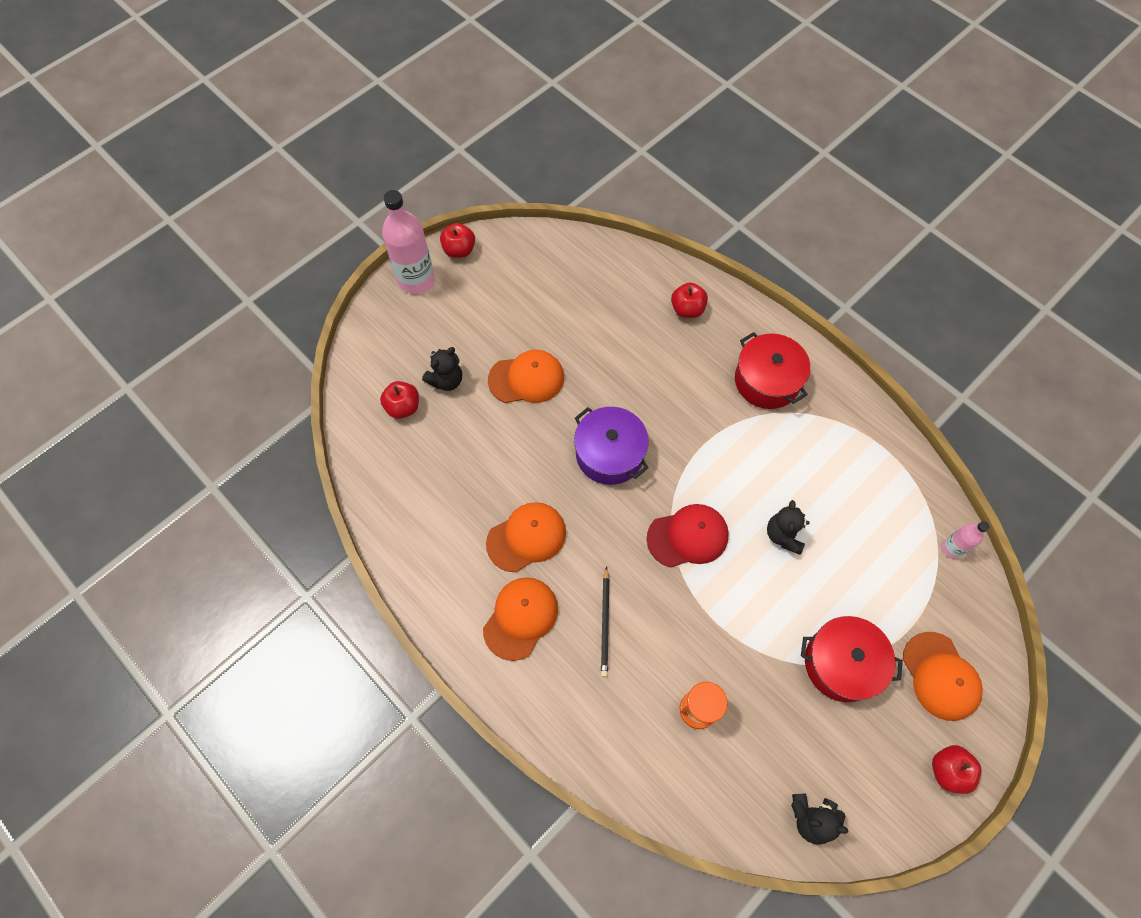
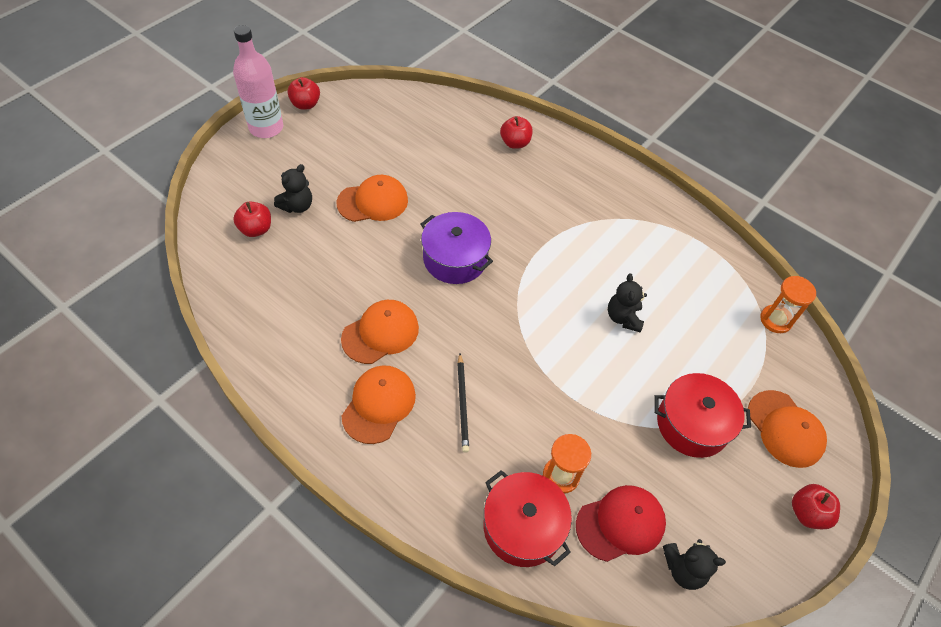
camera: 10 degrees left, 10 degrees down
red cap [646,504,729,568] -> red cap moved to [576,485,666,562]
red pot [735,332,810,409] -> red pot moved to [483,470,572,567]
pink bottle [942,521,989,559] -> orange hourglass [760,276,816,333]

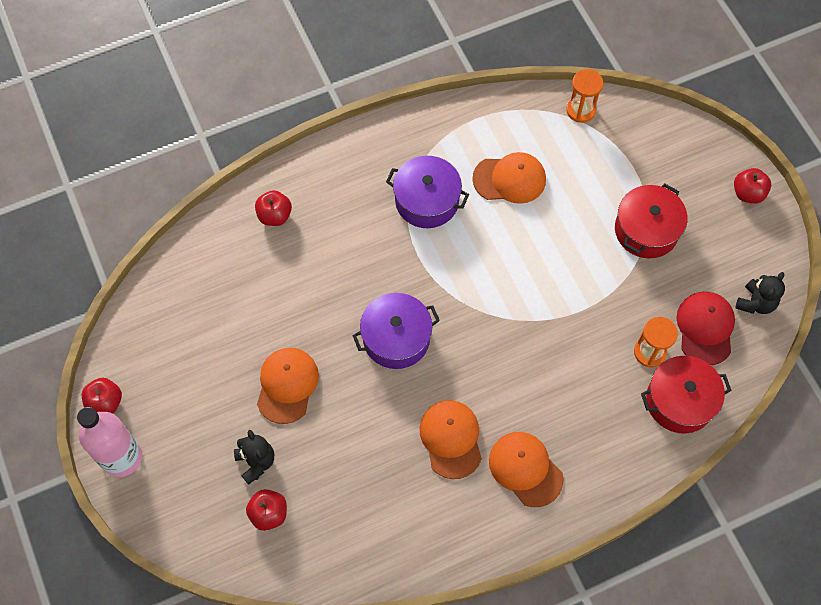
camera: 60 degrees left, 10 degrees up
black pencil [457,354,469,453] -> none
black teddy bear [608,274,647,332] -> none
orange cap [748,390,827,468] -> orange cap moved to [472,152,546,204]
none -> purple pot [386,156,469,228]

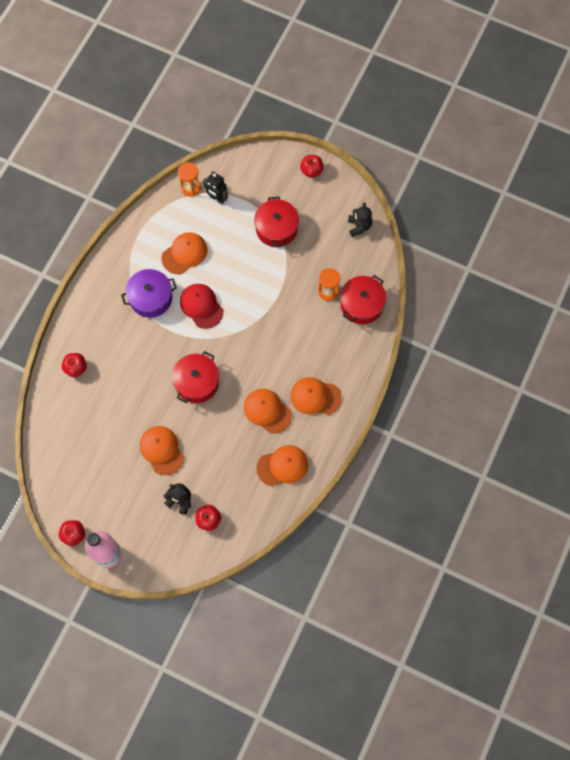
camera: 40 degrees left, 5 degrees up
purple pot [352,293,440,369] -> red pot [172,351,219,403]
red cap [676,292,735,365] -> red cap moved to [180,284,223,329]
none -> black robot [203,172,228,204]
none -> orange cap [257,445,308,486]

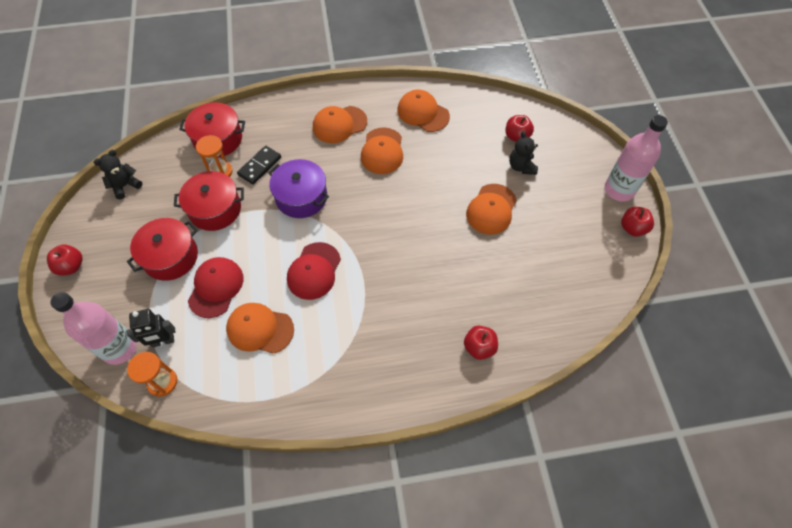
camera: 125 degrees left, 10 degrees down
purple pot [121,269,177,318] -> purple pot moved to [269,159,329,218]
red pot [172,351,219,403] -> red pot moved to [174,171,244,231]
black robot [203,172,228,204] -> black robot turned 75 degrees clockwise [127,309,175,348]
orange cap [290,377,342,415] -> orange cap turned 90 degrees clockwise [313,106,367,143]
none -> pink bottle [50,292,137,365]
none -> red cap [188,257,243,318]
none -> black domino [237,146,281,185]

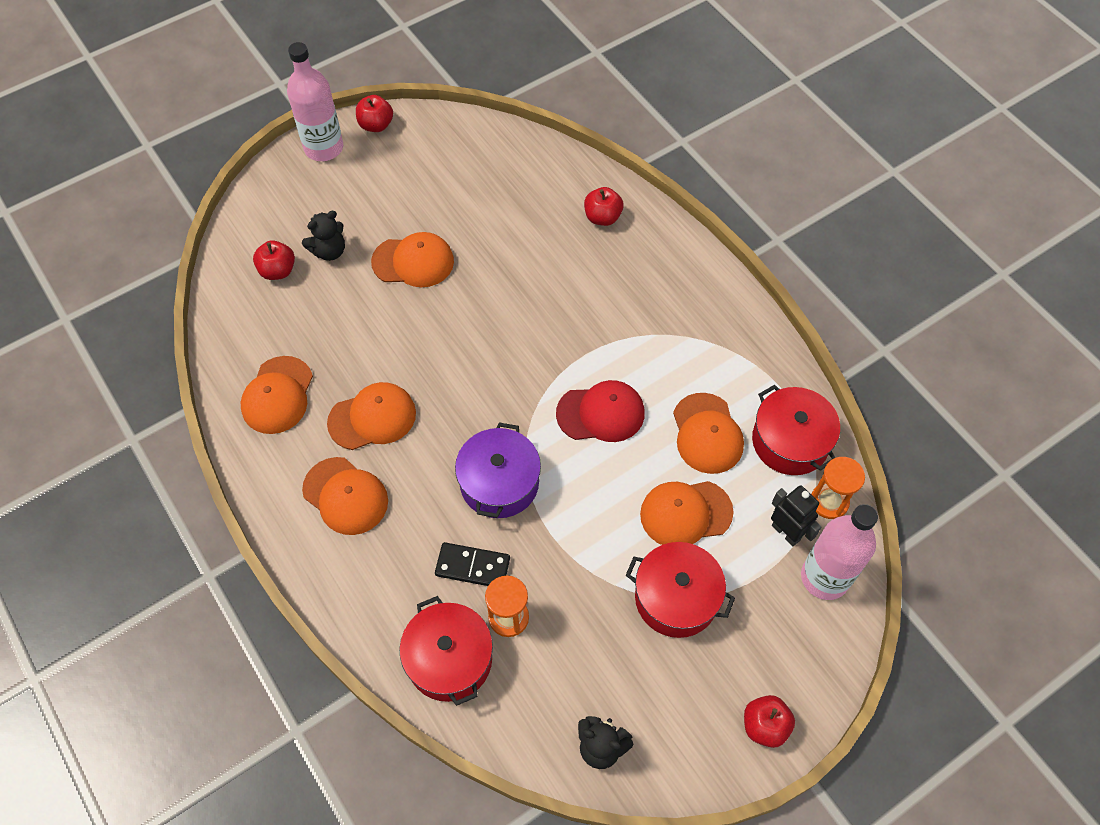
camera: 115 degrees left, 0 degrees up
red pot [174,171,244,231] -> red pot moved to [752,385,840,475]
red cap [188,257,243,318] -> orange cap [640,481,734,545]

